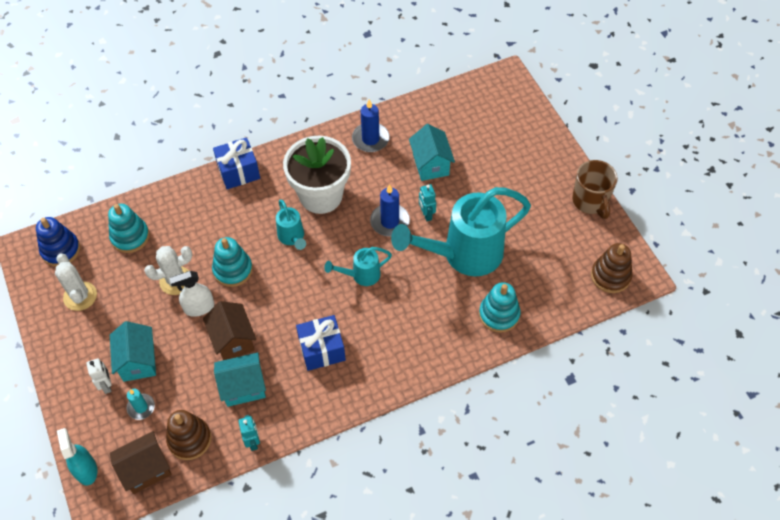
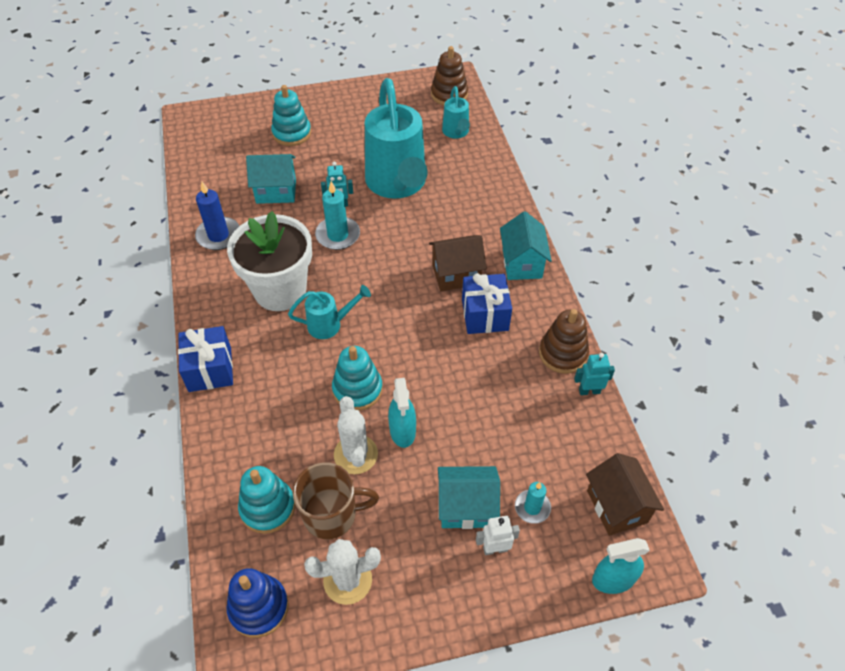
camera: 80 degrees left, 5 degrees down
brown stacking toy [166,410,211,460] -> brown stacking toy moved to [539,309,589,374]
white spray bottle [169,271,214,317] -> turquoise spray bottle [388,378,416,448]
brown house [203,301,256,360] -> brown house moved to [429,235,487,291]
turquoise house [214,352,266,407] -> turquoise house moved to [500,211,552,280]
turquoise watering can [324,247,392,286] -> turquoise watering can moved to [442,86,470,139]
blue candle [370,184,410,236] -> turquoise candle [315,181,360,250]
turquoise stacking toy [479,282,520,333] -> turquoise stacking toy moved to [271,85,311,146]
brown mug [572,160,618,219] -> brown mug moved to [293,462,379,539]

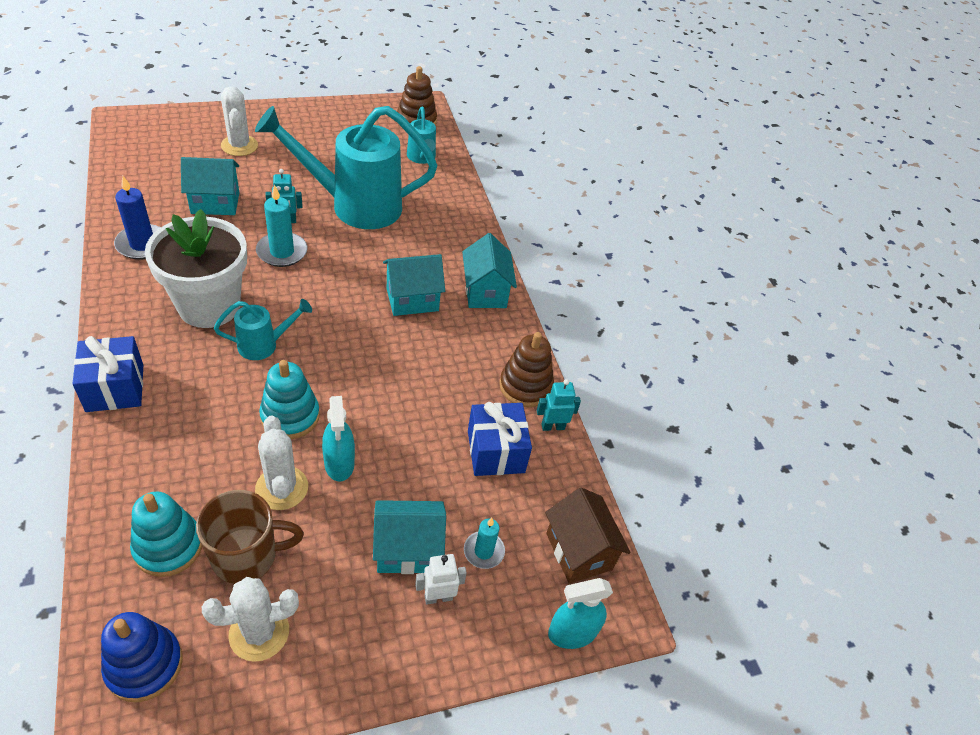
camera: 10 degrees left, 5 degrees down
turquoise stacking toy [271,85,311,146] -> white cactus [221,86,258,156]
turquoise watering can [365,78,428,199] -> turquoise watering can turned 105 degrees clockwise [255,106,437,229]
brown house [429,235,487,291] -> turquoise house [383,254,445,316]
blue gift [462,273,512,334] -> blue gift moved to [468,402,532,476]

